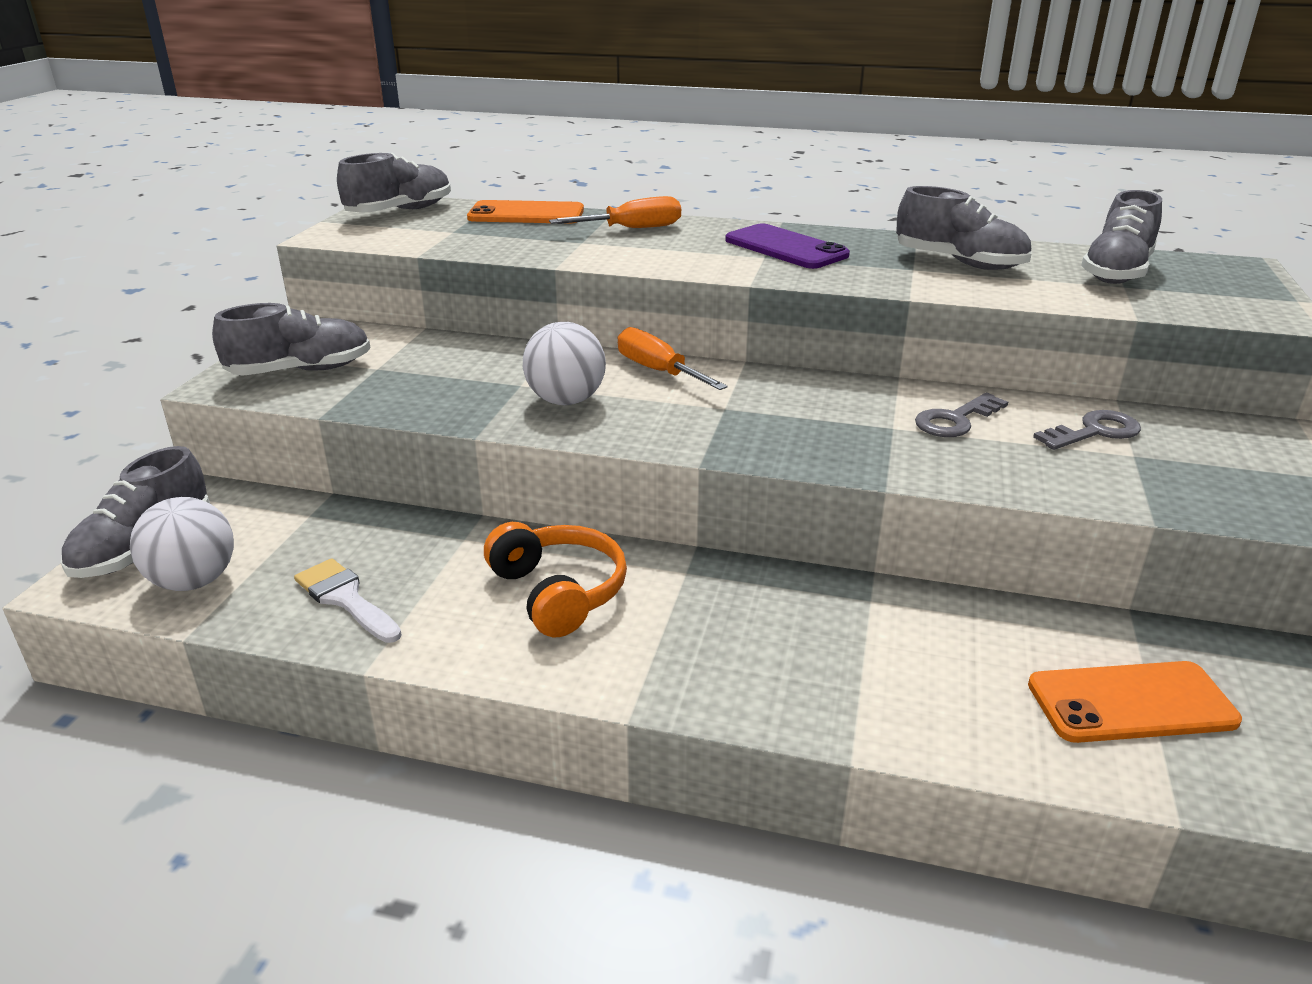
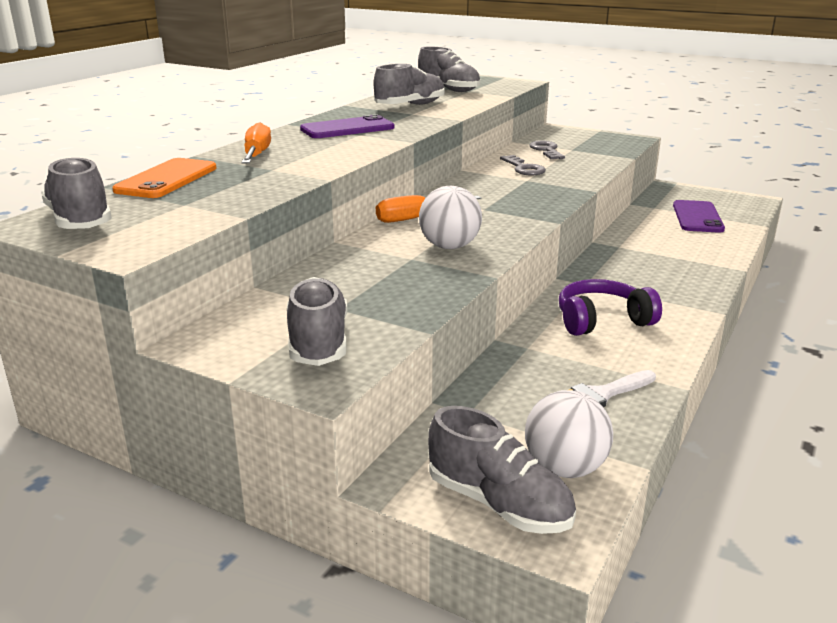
camera: 75 degrees left, 5 degrees down
orange headphones [484,522,627,637] -> purple headphones [559,279,662,336]
orange phone [1028,661,1242,743] -> purple phone [673,200,725,233]

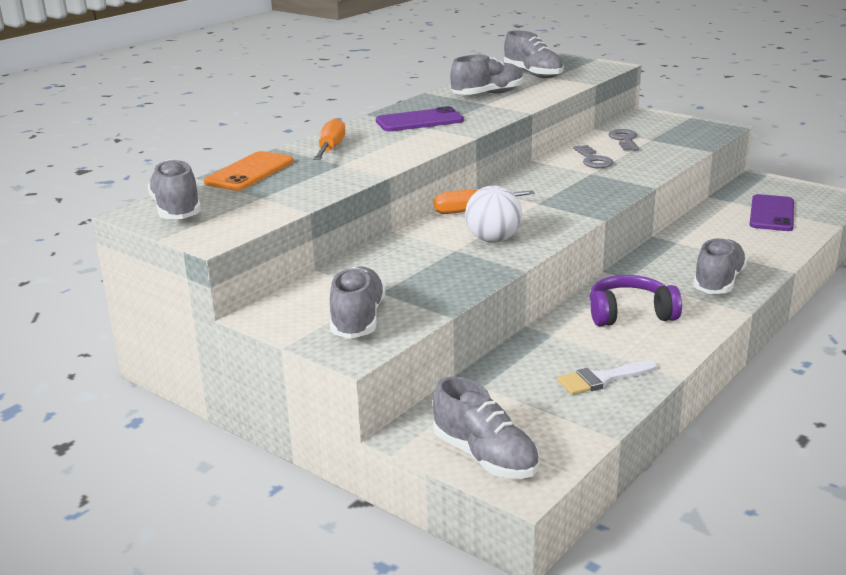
camera: 10 degrees right, 0 degrees up
white ball [525,390,613,478] -> none
none -> grey shoe [693,237,747,294]

